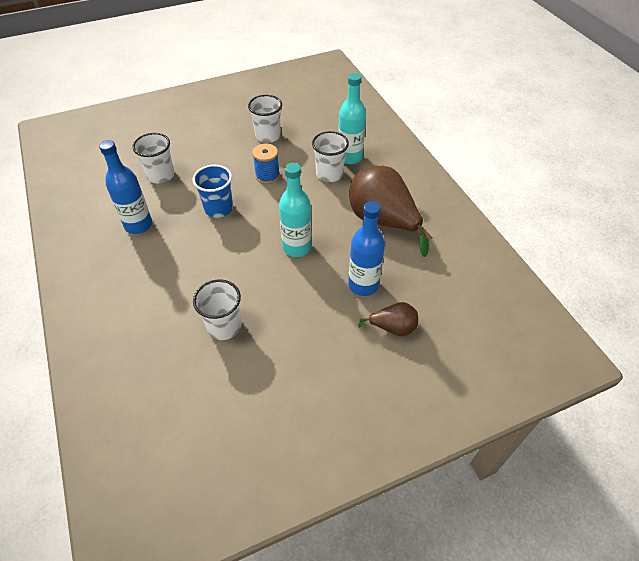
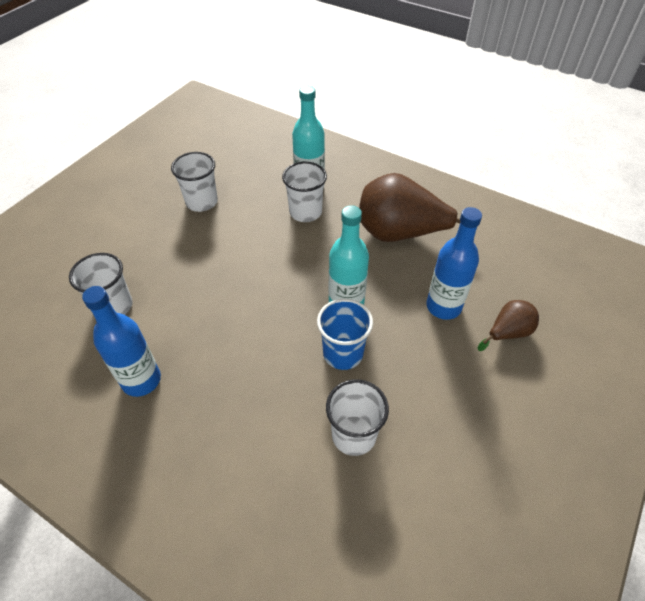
camera: 35 degrees left, 0 degrees up
blue cup [192,165,233,218] -> blue cup moved to [317,299,373,370]
blue spool [252,144,280,184] -> none

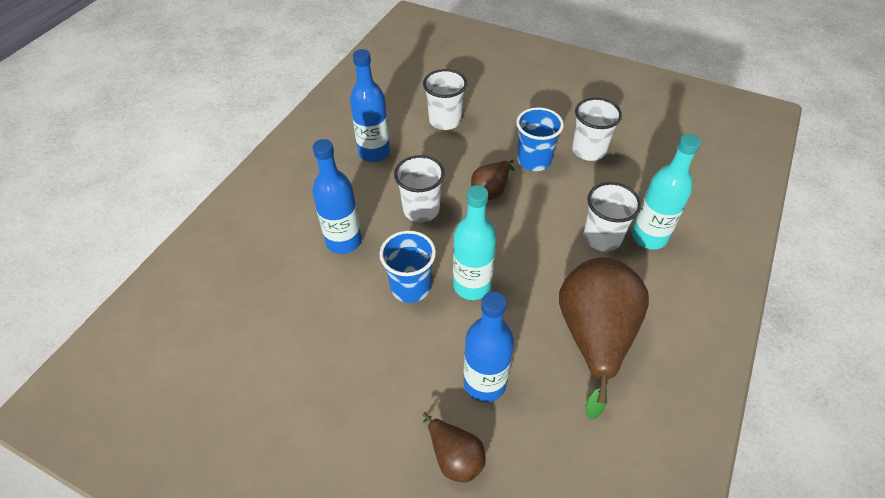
camera: 85 degrees right, 0 degrees up
white cup [326,379,389,456] -> white cup moved to [394,155,445,222]
none -> blue bottle [312,139,362,254]
none -> brown pear [471,160,515,200]
none -> blue cup [516,107,564,171]

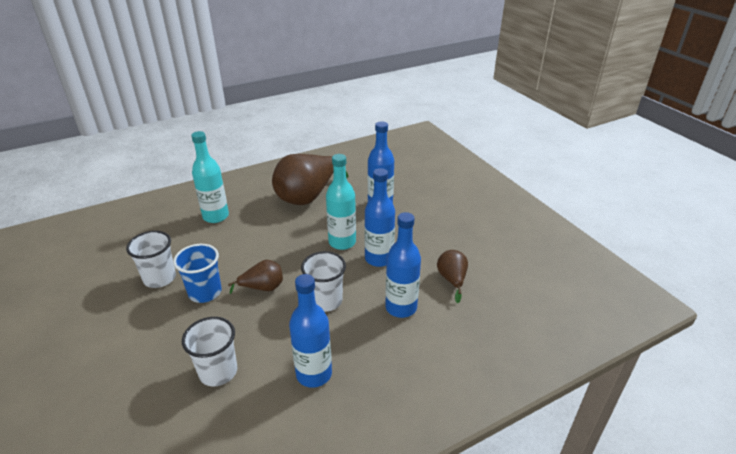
camera: 145 degrees left, 15 degrees down
blue cup [379,231,436,303] -> blue bottle [364,168,395,267]
brown pear [423,412,486,483] -> brown pear moved to [437,250,468,303]
white cup [584,182,641,251] -> none

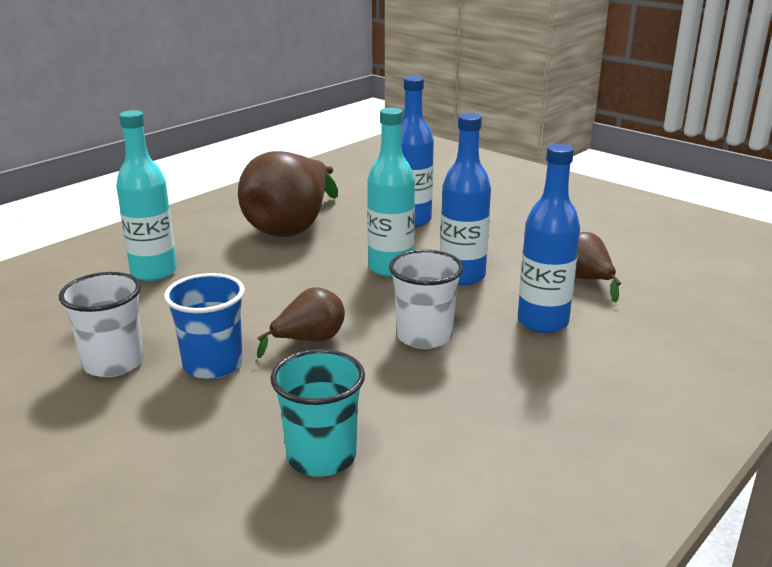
camera: 20 degrees left, 10 degrees down
white cup [182,317,237,386] -> turquoise cup [270,349,365,477]
blue bottle [289,274,332,388] -> none

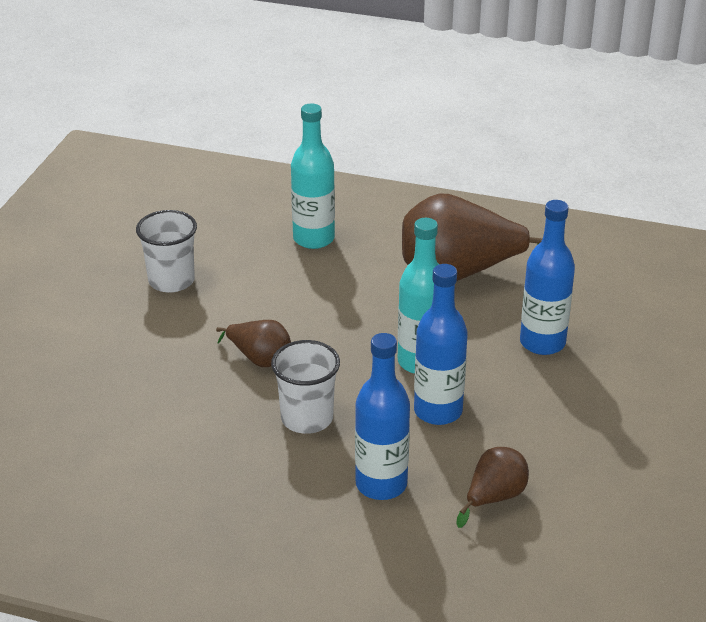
camera: 65 degrees right, 10 degrees up
blue cup [164,273,245,379] -> none
turquoise cup [270,349,365,477] -> none

